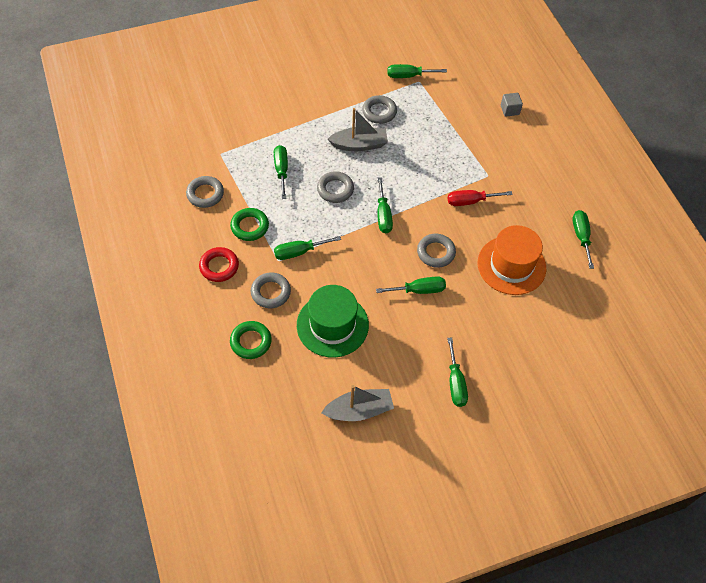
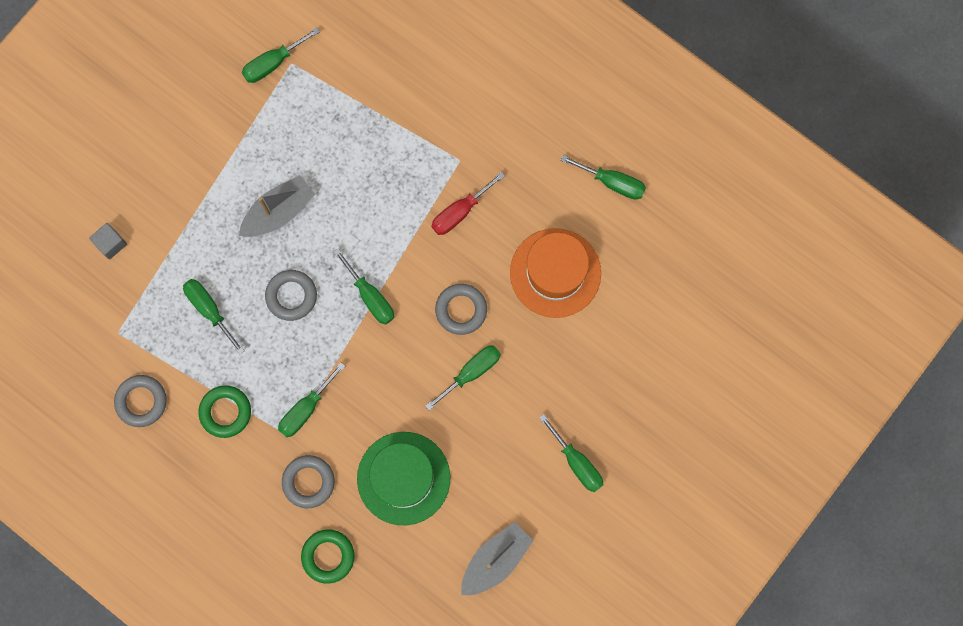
camera: 30 degrees left, 20 degrees up
red ring [199,247,239,282] -> none
grey ring [362,95,397,124] -> none
grey cube [501,93,523,117] -> grey cube moved to [89,223,127,259]
green screwdriver [572,210,594,269] -> green screwdriver turned 150 degrees clockwise [561,155,646,200]

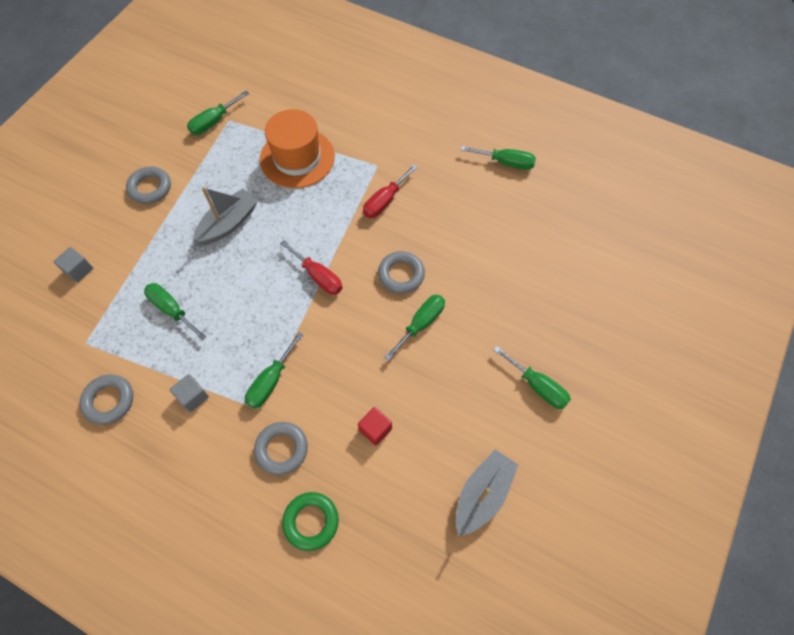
camera: 10 degrees left, 15 degrees down
green ring [198,385,251,438] -> grey cube [170,374,209,412]
grey ring [265,270,317,321] -> grey ring moved to [126,166,171,204]
green screwdriver [334,248,394,325] -> red screwdriver [280,240,343,295]
green hat [357,432,450,525] -> red cube [358,407,392,446]
orange hat [510,228,601,318] -> orange hat moved to [260,109,335,188]

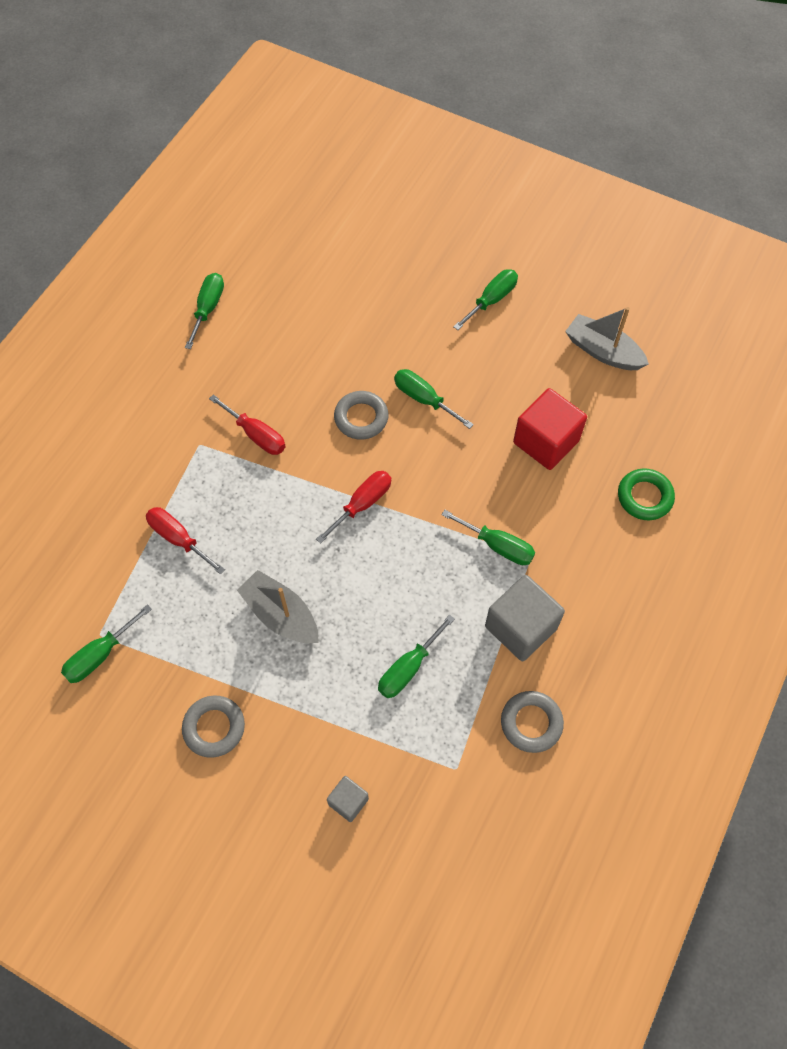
camera: 90 degrees left, 0 degrees up
grey cube [170,374,209,412] -> grey cube [485,575,565,661], size x1.92
green screwdriver [187,91,249,135] -> green screwdriver turned 90 degrees clockwise [61,604,152,683]
grey ring [254,422,308,475] -> none
orange hat [260,109,335,188] -> red screwdriver [146,507,225,575]
red cube [358,407,392,446] -> red cube [513,388,587,470], size x1.92

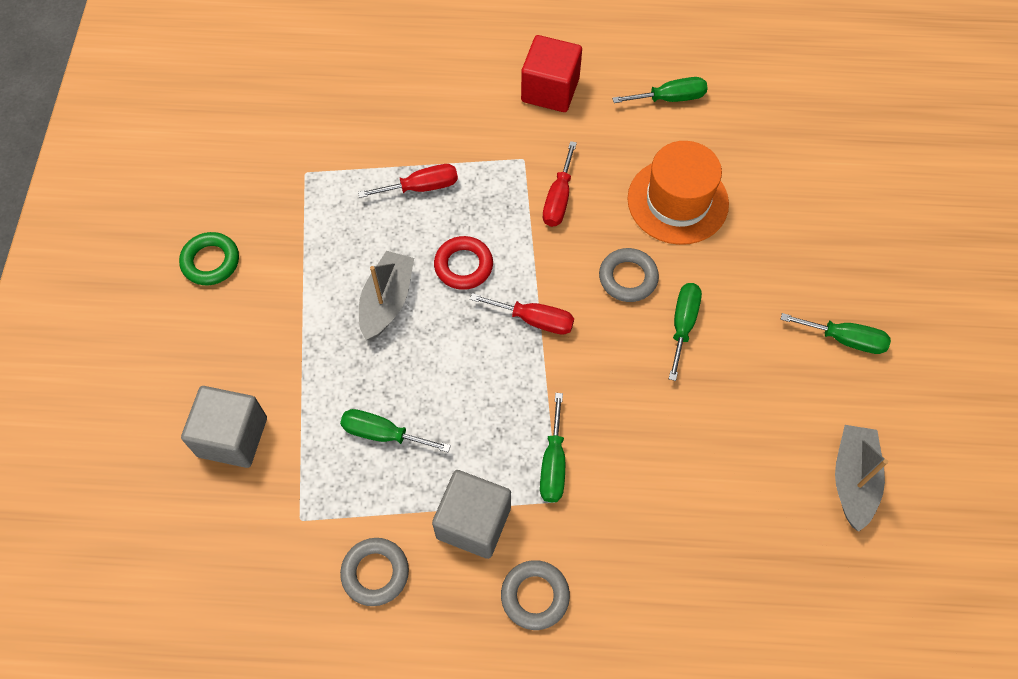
camera: 65 degrees right, 0 degrees up
green screwdriver [61,604,152,683] -> none
red screwdriver [146,507,225,575] -> red screwdriver turned 60 degrees clockwise [358,164,458,198]
grey ring [182,695,245,758] -> grey ring moved to [501,560,570,630]
grey cube [327,776,369,822] -> grey cube [181,386,267,468], size x1.92
red cube [513,388,587,470] -> red cube moved to [521,35,582,112]
green ring [618,468,675,520] -> green ring moved to [179,232,239,285]
none -> red ring [434,236,493,290]
none -> orange hat [627,141,729,245]

